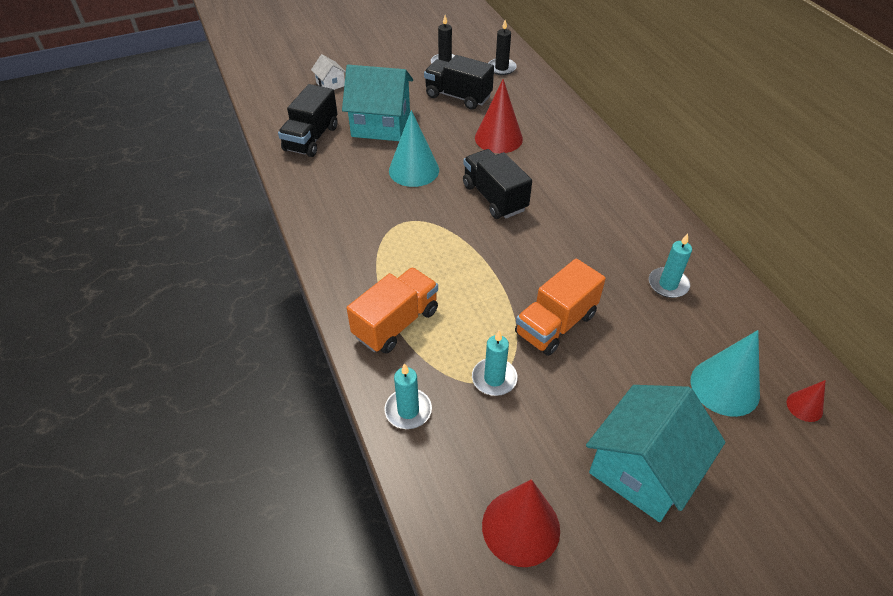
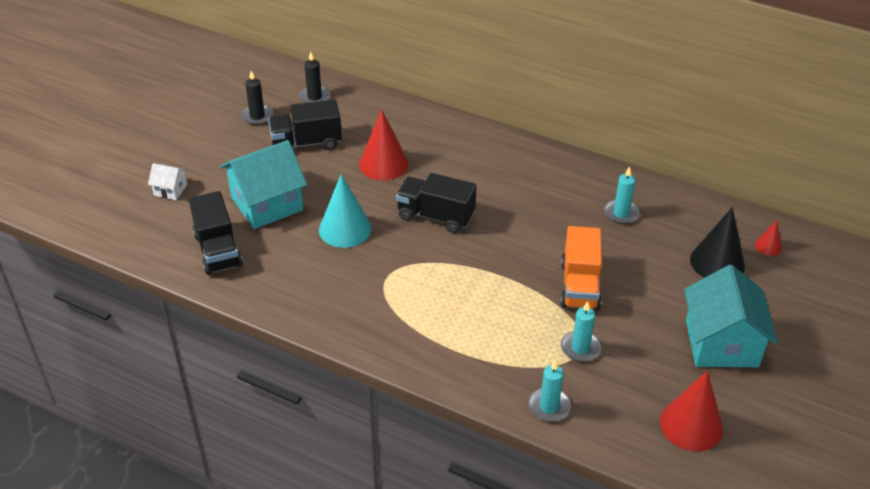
camera: 40 degrees left, 5 degrees down
orange truck [347,267,438,354] -> none
turquoise cone [690,330,760,417] -> black cone [690,207,745,278]

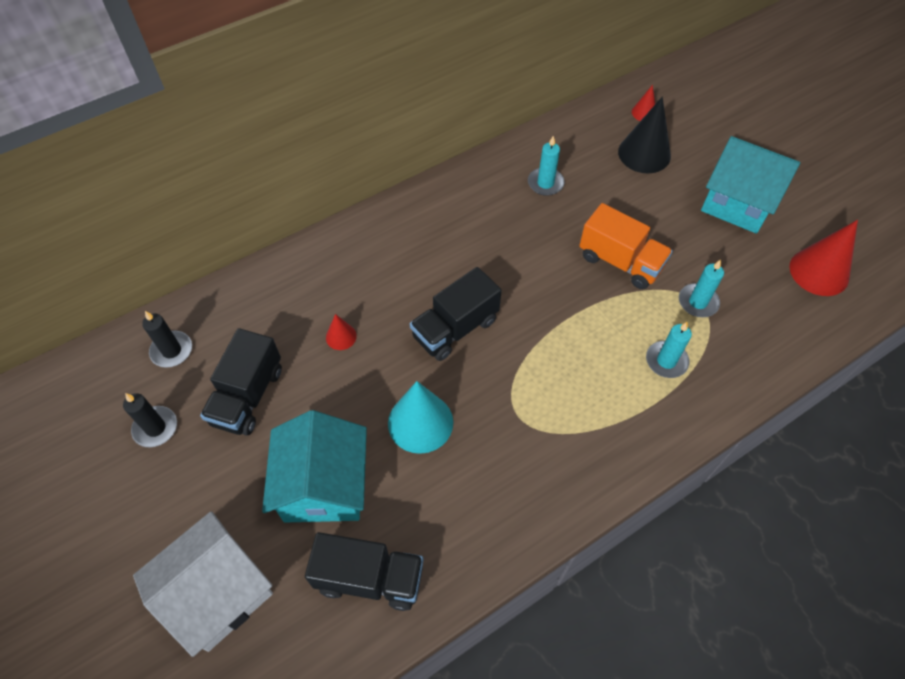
camera: 60 degrees left, 15 degrees up
white house [148,163,188,200] -> white house [133,511,273,657], size x2.17
red cone [359,110,408,181] -> red cone [326,314,357,350], size x0.50
turquoise candle [528,360,571,421] -> turquoise candle moved to [646,322,692,378]

